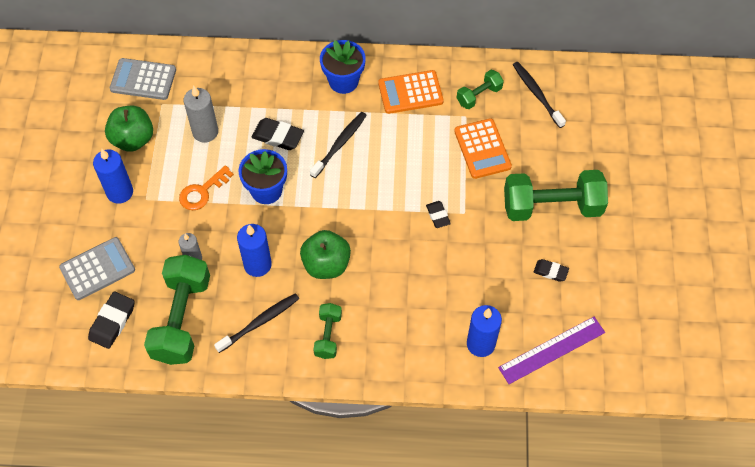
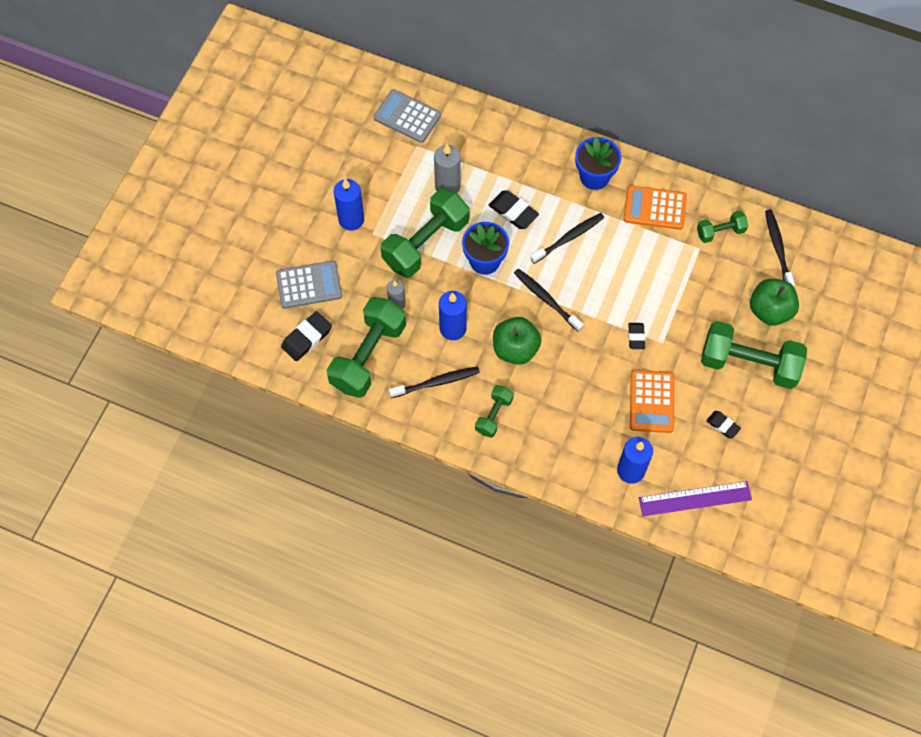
camera: 20 degrees right, 5 degrees up
green apple [105,106,153,152] -> green apple moved to [750,279,799,326]
orange key [179,165,234,210] -> green dumbbell [381,188,469,278]
orange calculator [454,118,512,179] -> orange calculator moved to [630,370,674,433]
none -> black toothbrush [514,269,583,332]

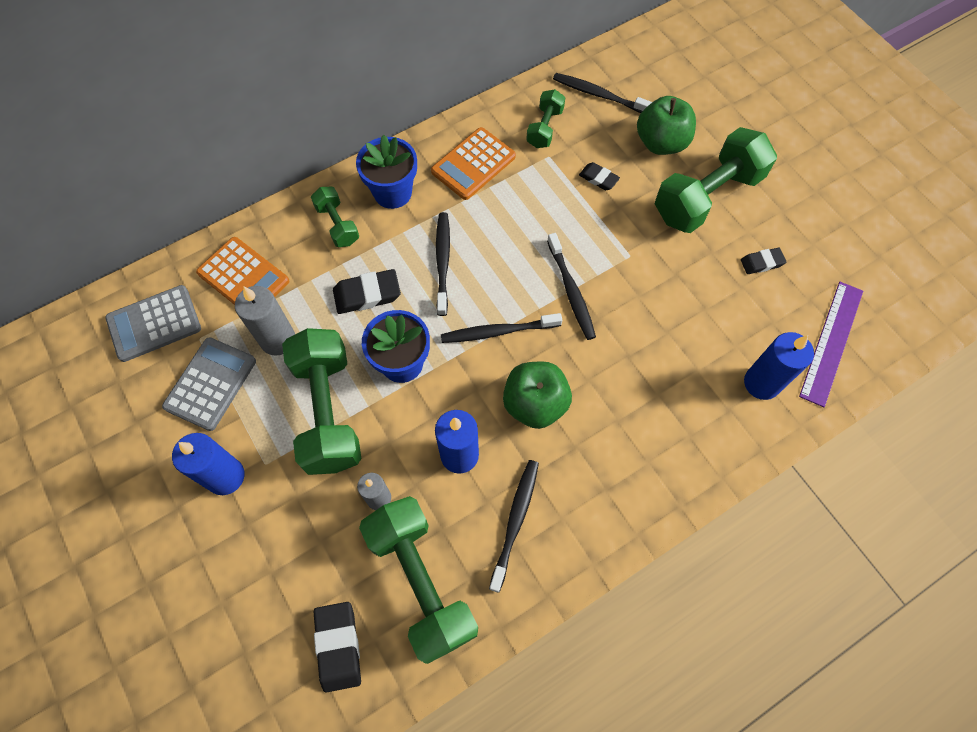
camera: 55 degrees left, 0 degrees up
grey calculator [276,261,342,309] -> grey calculator moved to [162,337,256,431]
green dumbbell [475,385,514,438] -> green dumbbell moved to [311,187,359,247]
black eraser [628,323,645,349] -> black eraser moved to [579,162,620,190]
orange calculator [630,370,674,433] -> orange calculator moved to [196,237,289,305]
none -> black toothbrush [547,233,596,340]

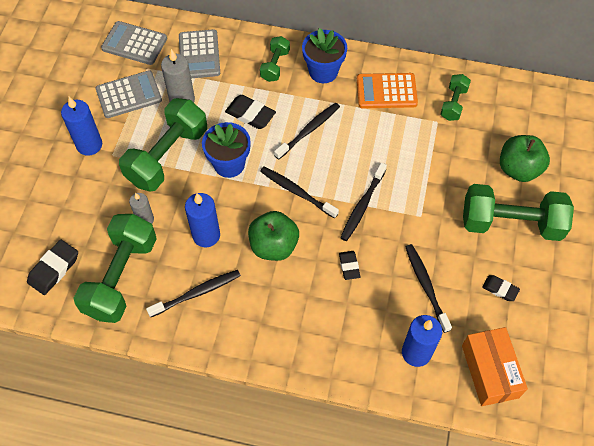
camera: 45 degrees right, 5 degrees down
orange calculator [196,237,289,305] -> grey calculator [179,29,220,78]
green dumbbell [526,89,565,148] -> green dumbbell turned 45 degrees counterclockwise [440,74,471,121]
black toothbrush [553,73,652,113] -> black toothbrush moved to [406,244,452,333]
black eraser [579,162,620,190] -> black eraser moved to [339,251,360,280]
purple ruler [799,282,863,407] -> orange box [462,327,528,406]

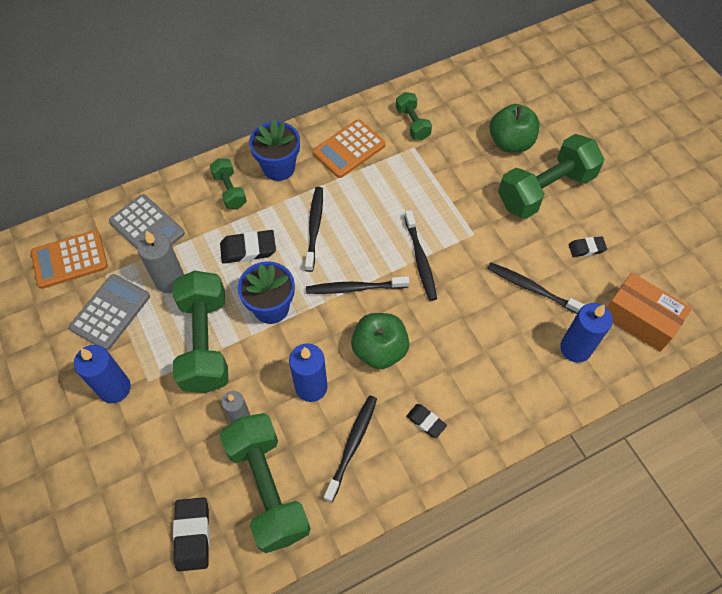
camera: 40 degrees left, 0 degrees up
grey calculator [101,21,167,65] -> orange calculator [31,230,108,289]
black eraser [339,251,360,280] -> black eraser moved to [406,404,447,438]

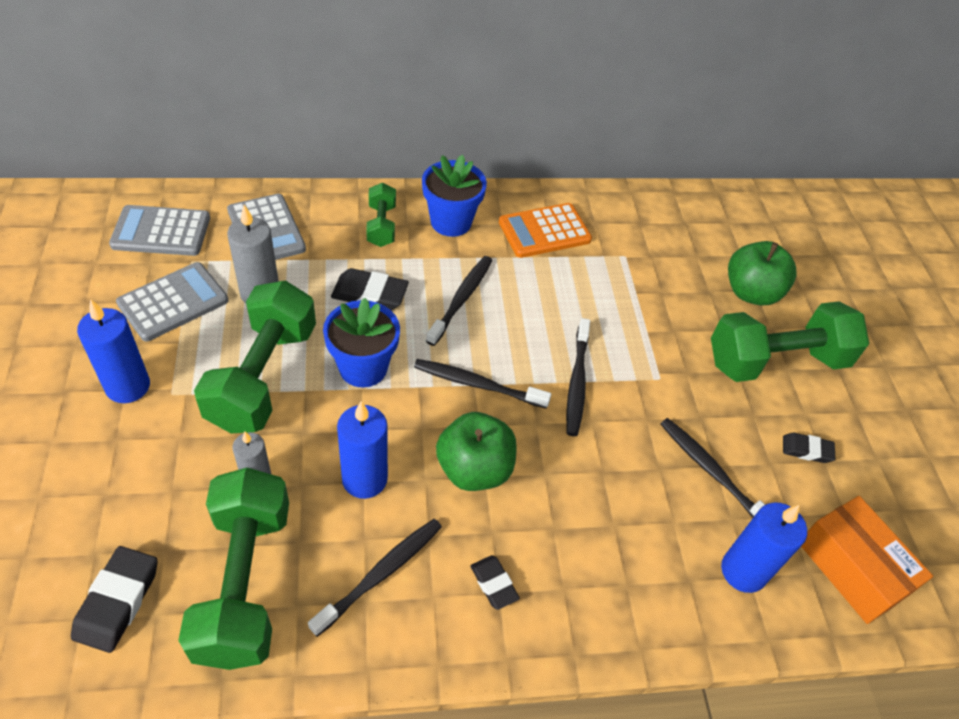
camera: 15 degrees right, 10 degrees down
orange calculator [31,230,108,289] -> grey calculator [109,205,210,256]
green dumbbell [396,92,432,140] -> none

